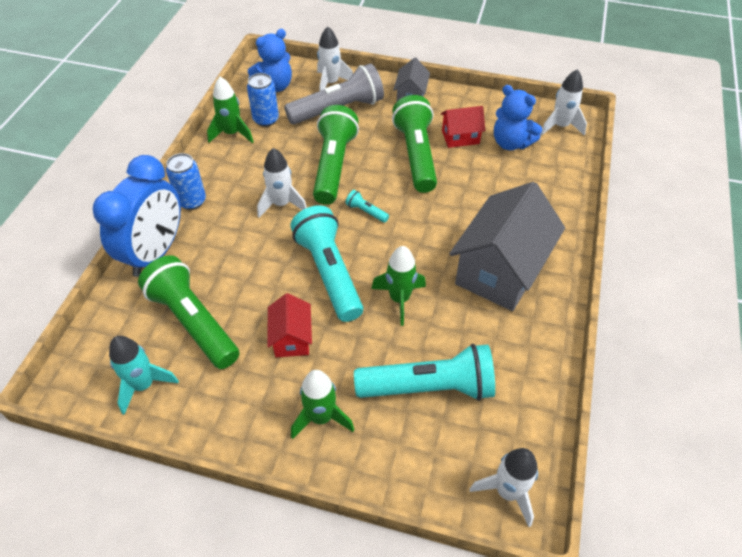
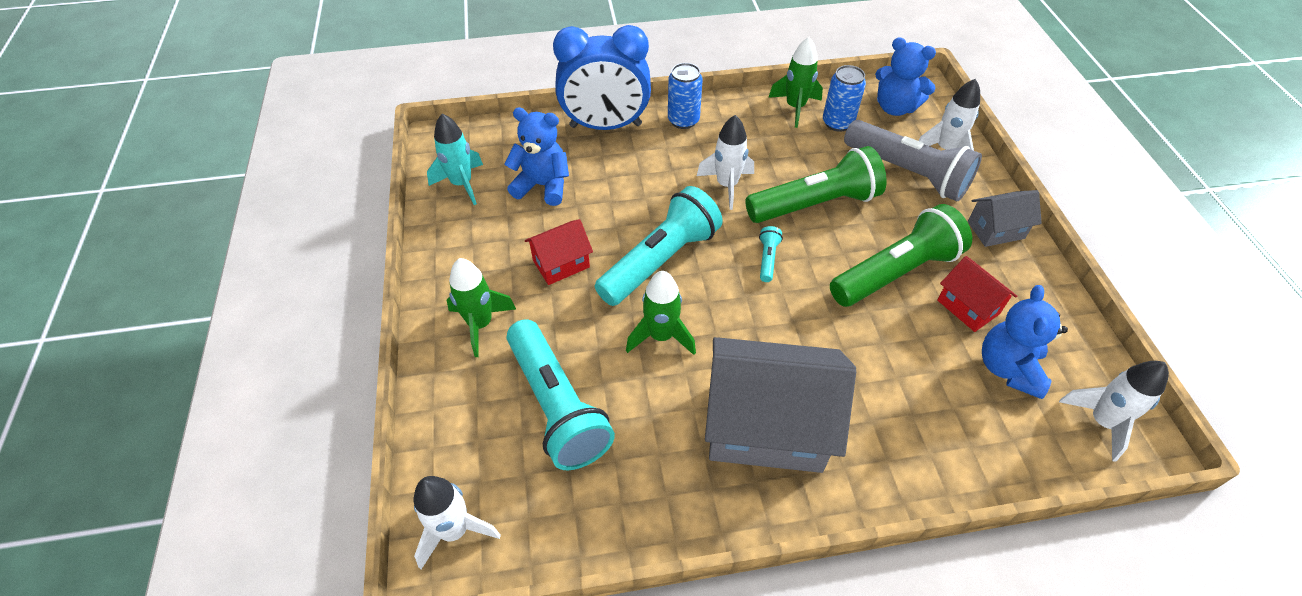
camera: 65 degrees right, 0 degrees up
green flashlight [138,255,239,369] -> blue teddy bear [504,108,569,206]

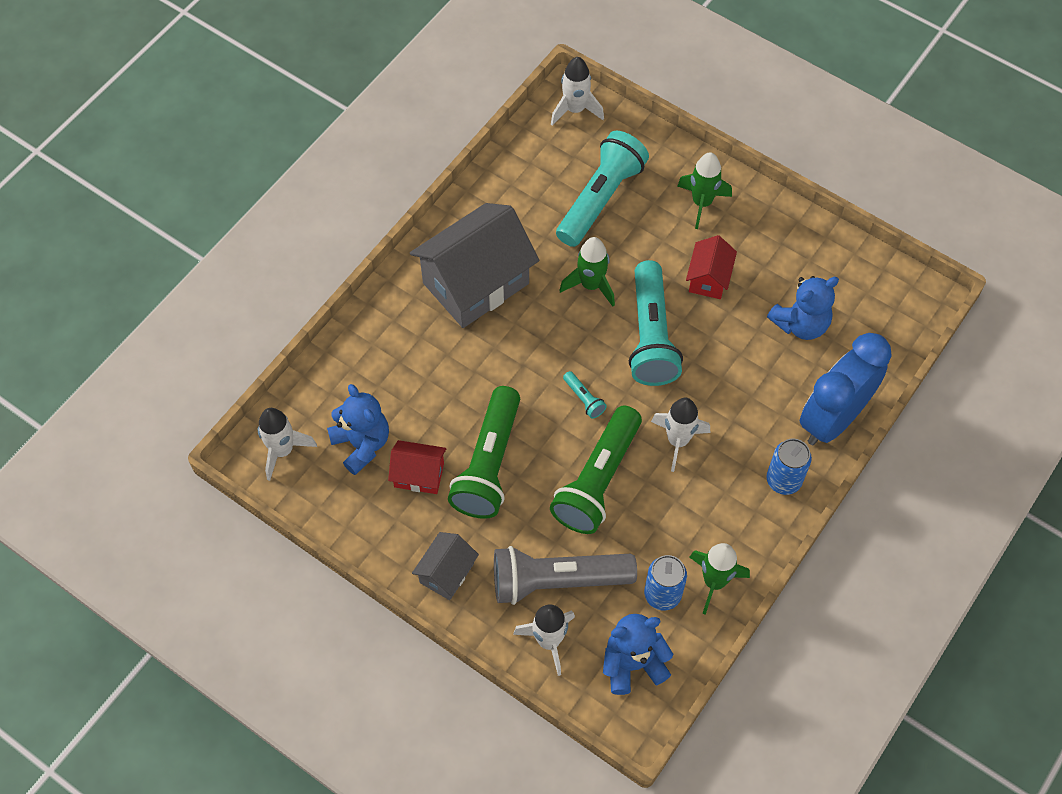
camera: 135 degrees right, 10 degrees up
turquoise rocket [427,114,483,205] -> none
turquoise flashlight [506,319,615,470] -> turquoise flashlight turned 105 degrees clockwise [556,131,649,247]

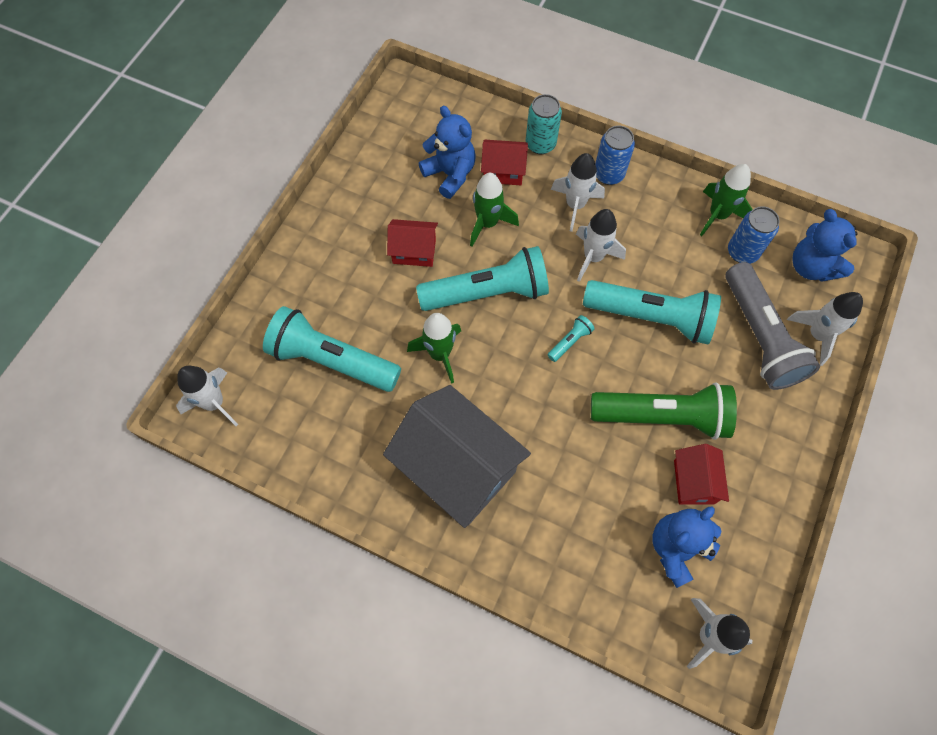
camera: 100 degrees left, 5 degrees up
grey house [412,532,479,600] -> none
green flashlight [550,406,642,534] -> turquoise flashlight [583,280,721,345]
green rocket [677,152,732,229] -> green rocket moved to [470,173,519,247]
blue clock [800,333,892,445] -> turquoise can [526,94,562,154]
none -> red house [481,140,528,185]
none -> white rocket [551,153,605,232]

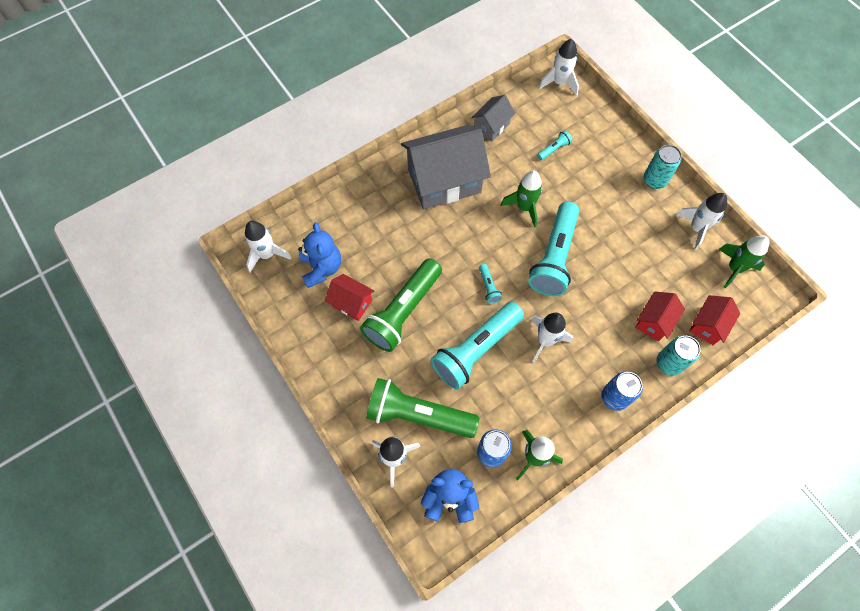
camera: 120 degrees right, 0 degrees up
turquoise flashlight [263,306,401,392] -> turquoise flashlight [537,130,572,160], size x0.41
red house [387,219,438,267] -> red house moved to [689,295,740,345]
blue teddy bear [419,106,475,199] -> none
green rocket [470,173,519,247] -> green rocket moved to [719,235,769,289]
white rocket [551,153,605,232] -> white rocket moved to [676,193,727,250]
grey flashlight [725,262,820,390] -> green flashlight [366,378,479,438]
none -> grey house [471,95,515,142]
none -> turquoise can [644,145,682,189]

